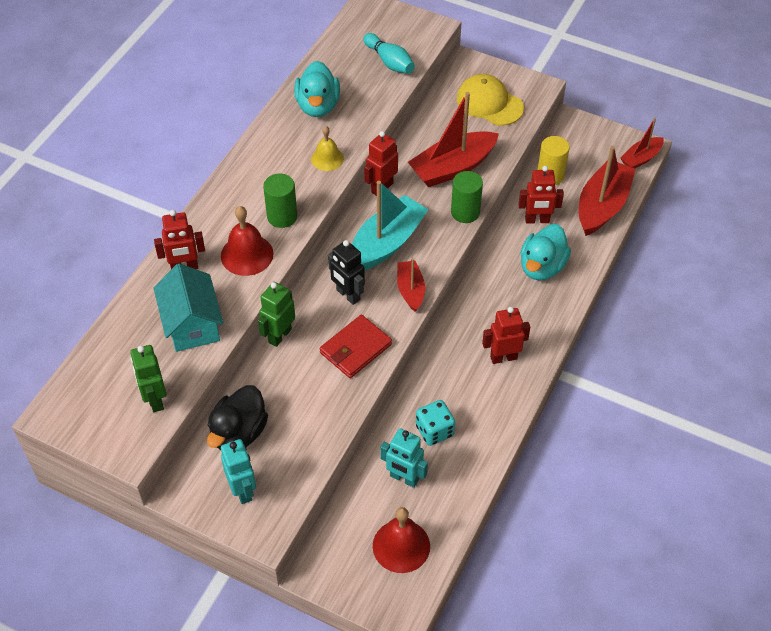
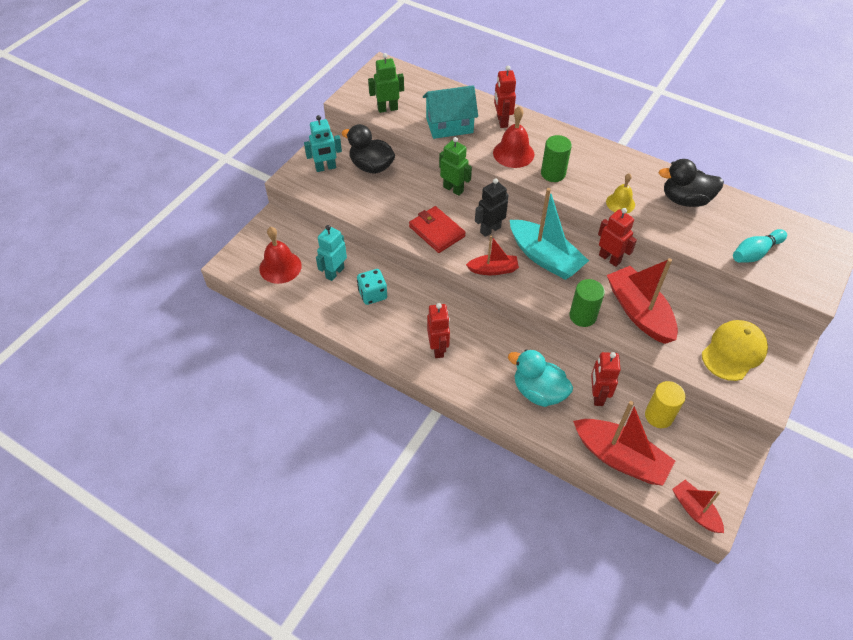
camera: 95 degrees right, 0 degrees up
turquoise duck [294,61,340,117] -> black duck [659,159,724,207]

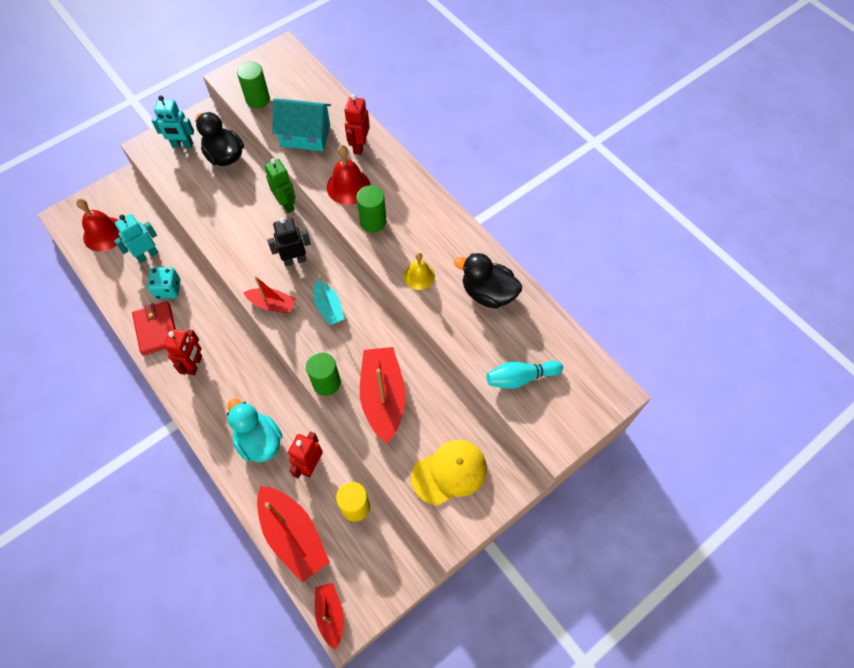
camera: 20 degrees right, 10 degrees up
green robot [368,53,404,113] -> green cylinder [237,62,270,109]
red wallet [409,206,466,253] -> red wallet moved to [132,301,176,355]
turquoise boat [510,188,589,280] -> turquoise boat [314,276,344,325], size x0.57
red robot [598,208,637,267] -> none

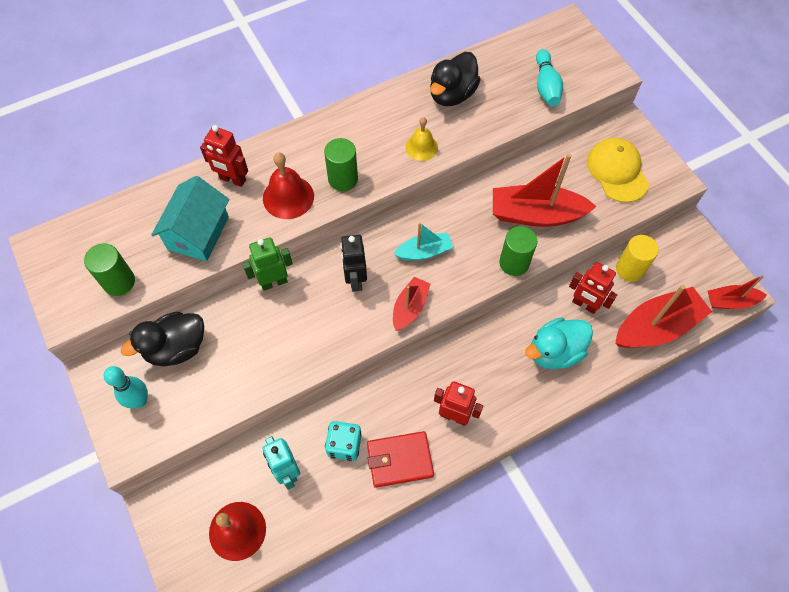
camera: 80 degrees left, 0 degrees up
turquoise robot [152,96,194,148] -> turquoise bowling pin [104,366,148,408]

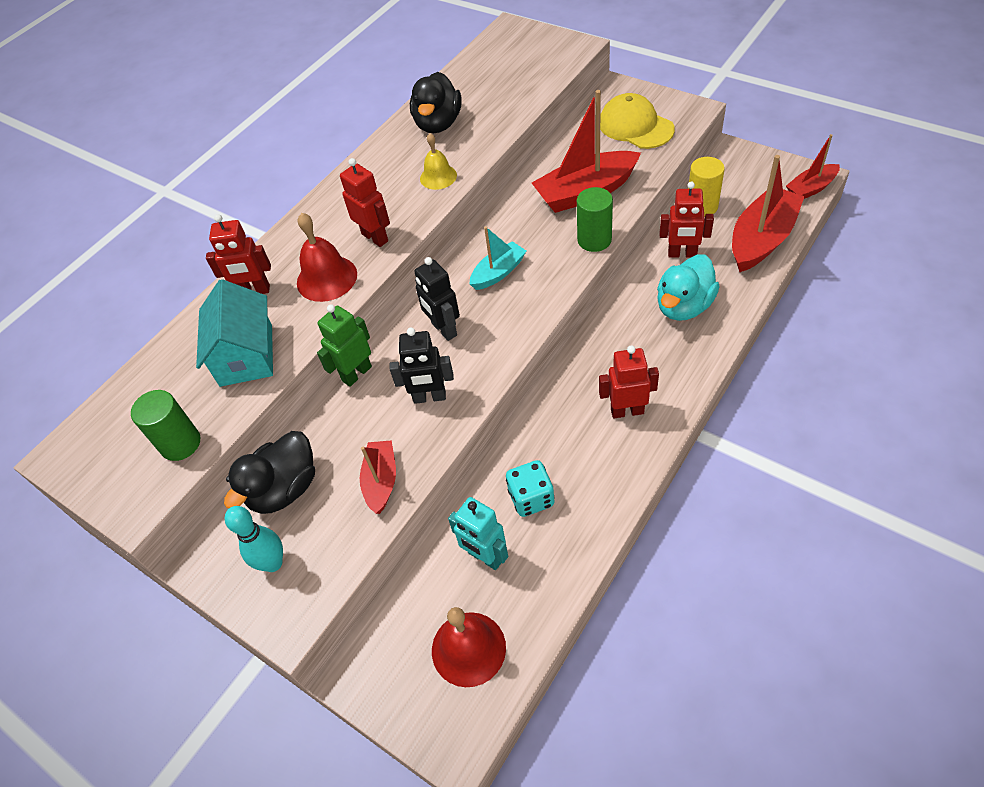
camera: 20 degrees left, 10 degrees down
green cylinder [324,138,358,191] -> red robot [340,158,390,247]
red wallet [367,431,434,488] -> none
red boat [393,277,430,331] -> red boat moved to [360,440,396,514]
turquoise bowling pin [536,49,563,106] -> none
none -> black robot [389,327,454,404]

